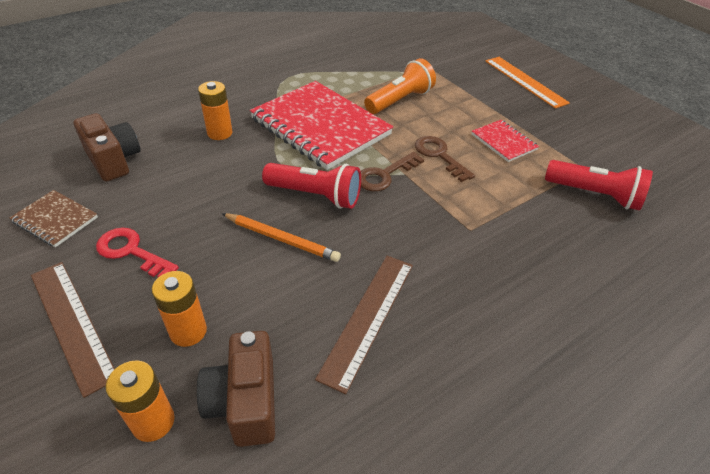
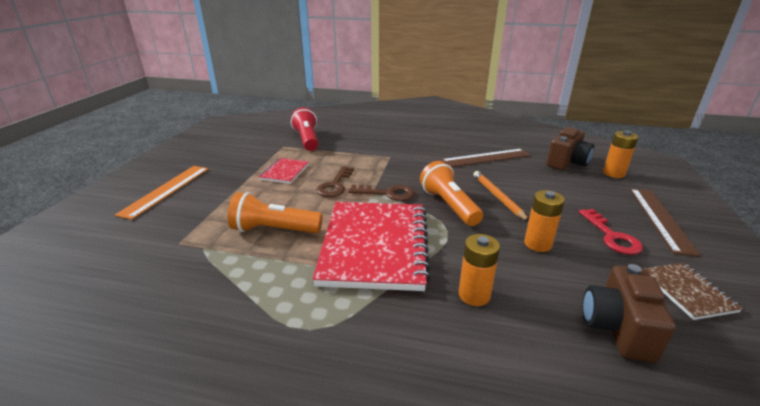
camera: 130 degrees left, 15 degrees down
orange battery [152,271,207,347] -> orange battery moved to [524,190,565,252]
red flashlight [262,163,361,209] -> orange flashlight [420,161,483,226]

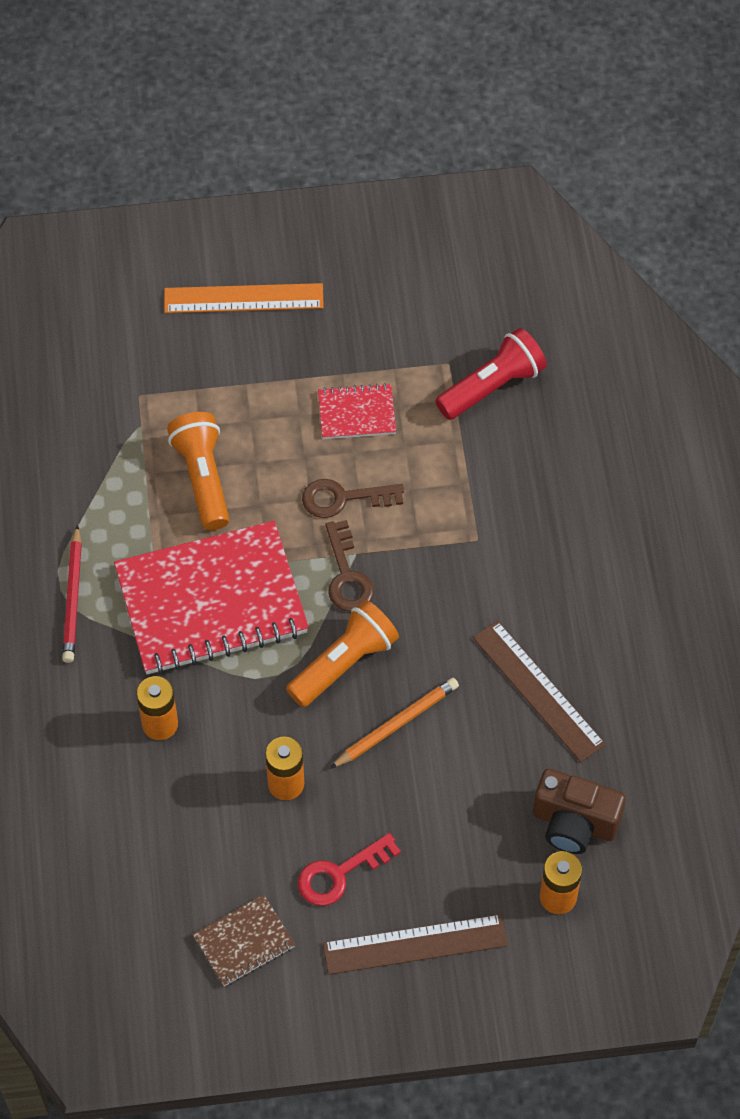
camera: 70 degrees right, 30 degrees up
brown camera [582,264,676,363] -> none
none -> red pencil [62,524,82,663]

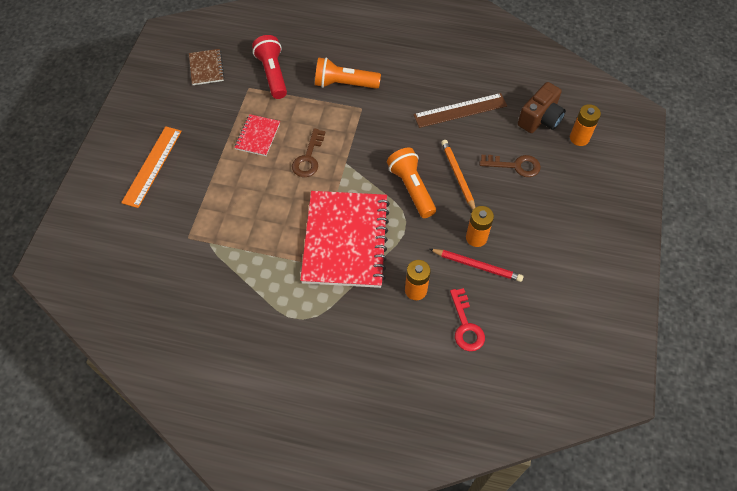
camera: 70 degrees left, 0 degrees up
red pencil [62,524,82,663] -> red pencil moved to [430,249,523,282]
orange flashlight [167,412,229,530] -> orange flashlight moved to [315,57,381,89]
brown notebook [193,895,295,986] -> brown notebook moved to [189,49,224,85]
red key [298,833,401,906] -> red key moved to [450,288,485,351]
brown ruler [323,914,508,975] -> none
brown key [325,520,374,611] -> brown key moved to [480,155,541,177]

